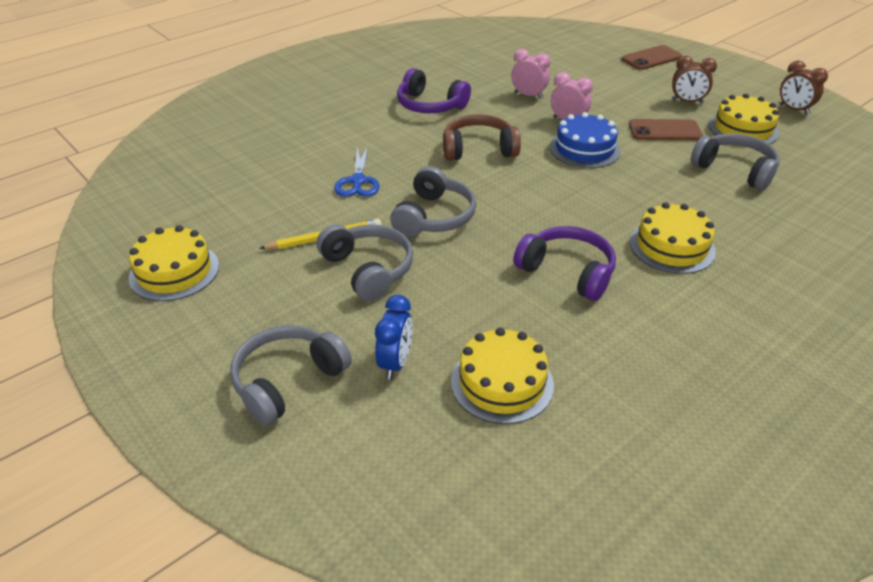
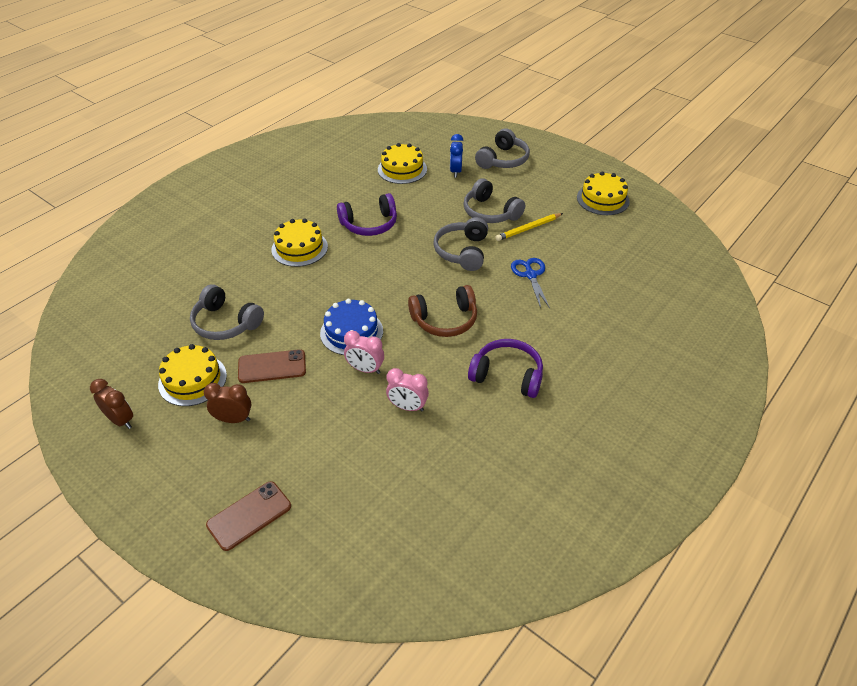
camera: 170 degrees right, 5 degrees up
purple headphones [513,226,616,301] -> purple headphones turned 45 degrees counterclockwise [337,193,397,236]

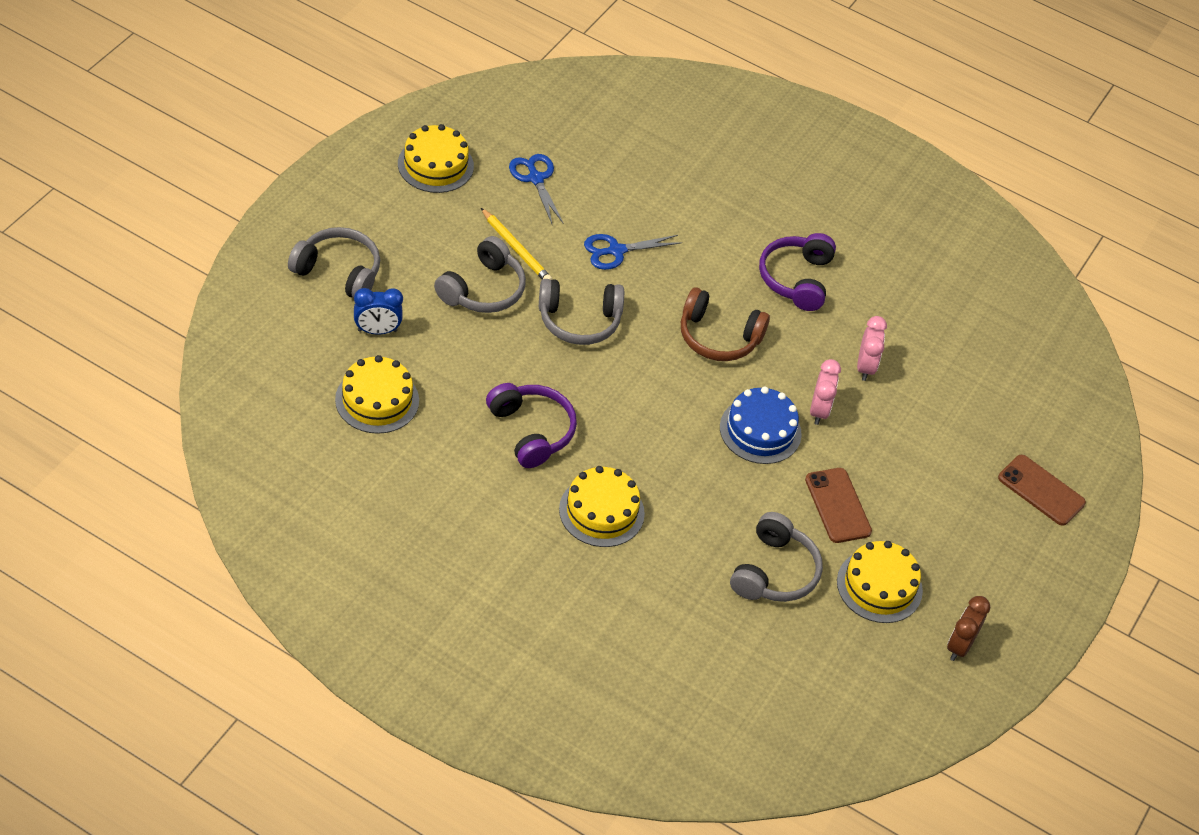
camera: 105 degrees left, 5 degrees up
brown clock [204,383,252,423] -> none
brown headphones [408,285,477,337] -> brown headphones turned 135 degrees clockwise [681,287,770,361]
none -> blue scissors [509,154,564,224]

